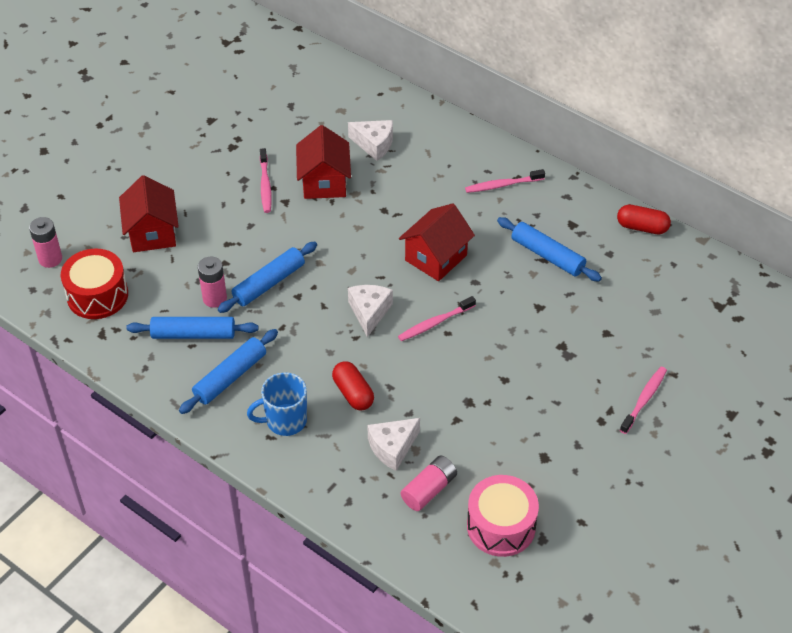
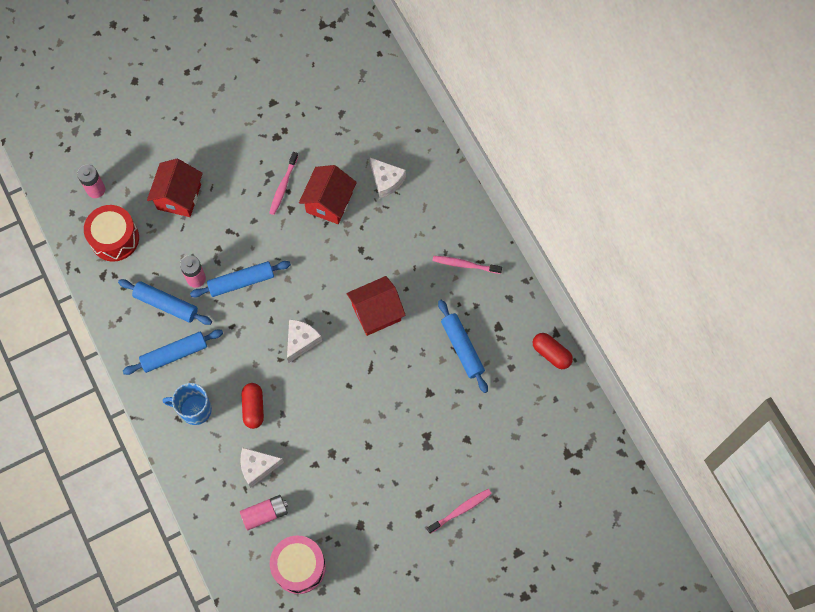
camera: 25 degrees right, 20 degrees up
pink toothbrush [398,296,476,341] -> none

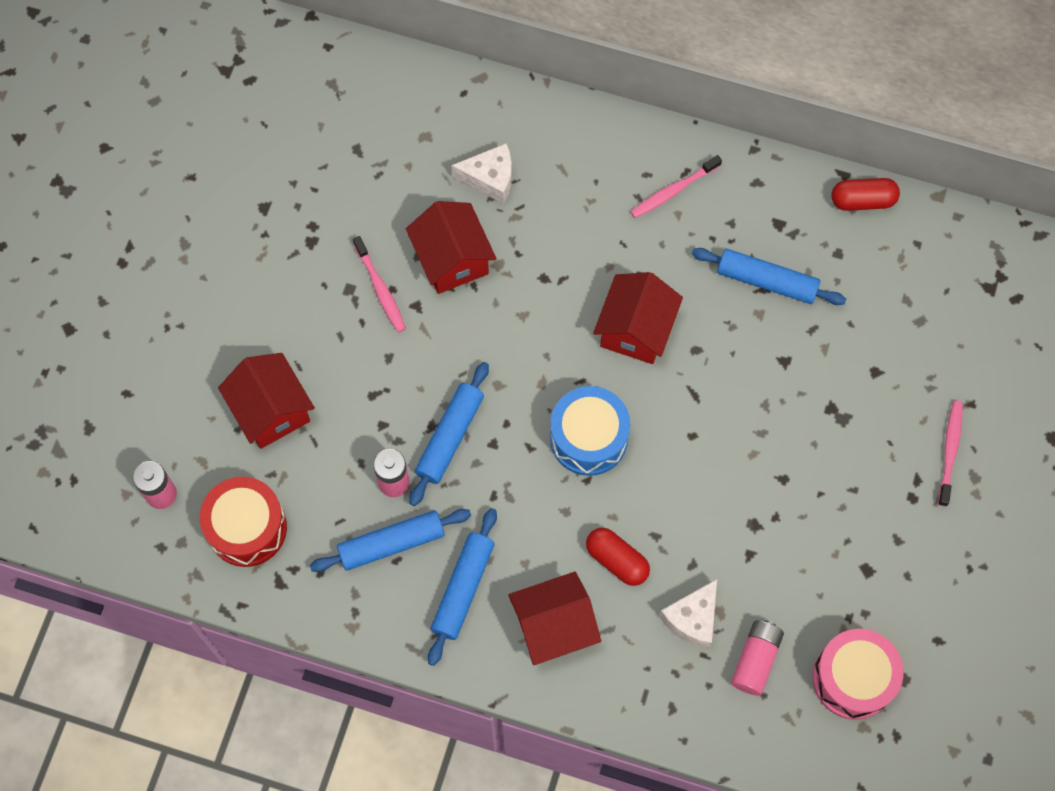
camera: 45 degrees left, 0 degrees up
blue mug [163,383,212,425] -> red house [508,572,601,665]
white cheese [287,319,322,363] -> blue drum [550,386,630,476]

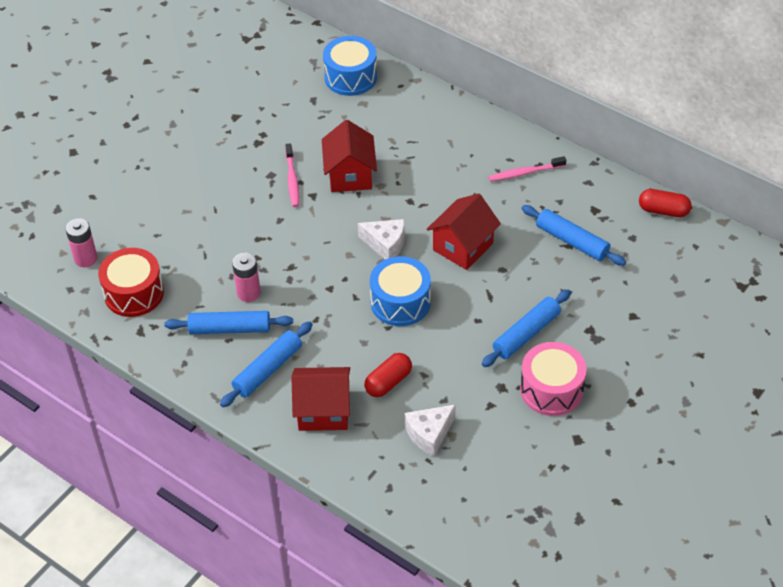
camera: 20 degrees right, 20 degrees down
red house [218,353,315,449] -> none
blue rolling pin [409,362,489,506] -> blue rolling pin moved to [482,290,571,367]
white cheese [451,143,512,204] -> white cheese moved to [358,219,405,259]
red capsule [586,528,650,586] -> red capsule turned 75 degrees clockwise [365,353,412,397]
pink battery [731,621,784,696] -> none
pink drum [813,629,904,720] -> pink drum moved to [520,342,587,416]
pink toothbrush [938,400,963,507] -> none
none -> blue drum [323,36,377,96]

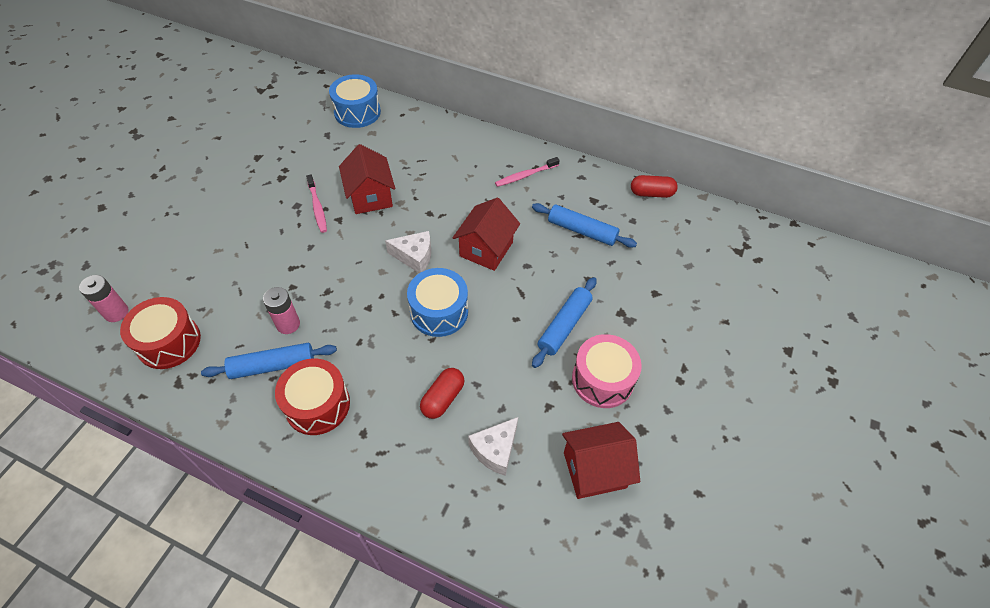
camera: 15 degrees left, 5 degrees up
blue rolling pin [220,321,313,407] -> red drum [275,359,350,435]
red house [291,367,350,431] -> red house moved to [562,422,640,499]

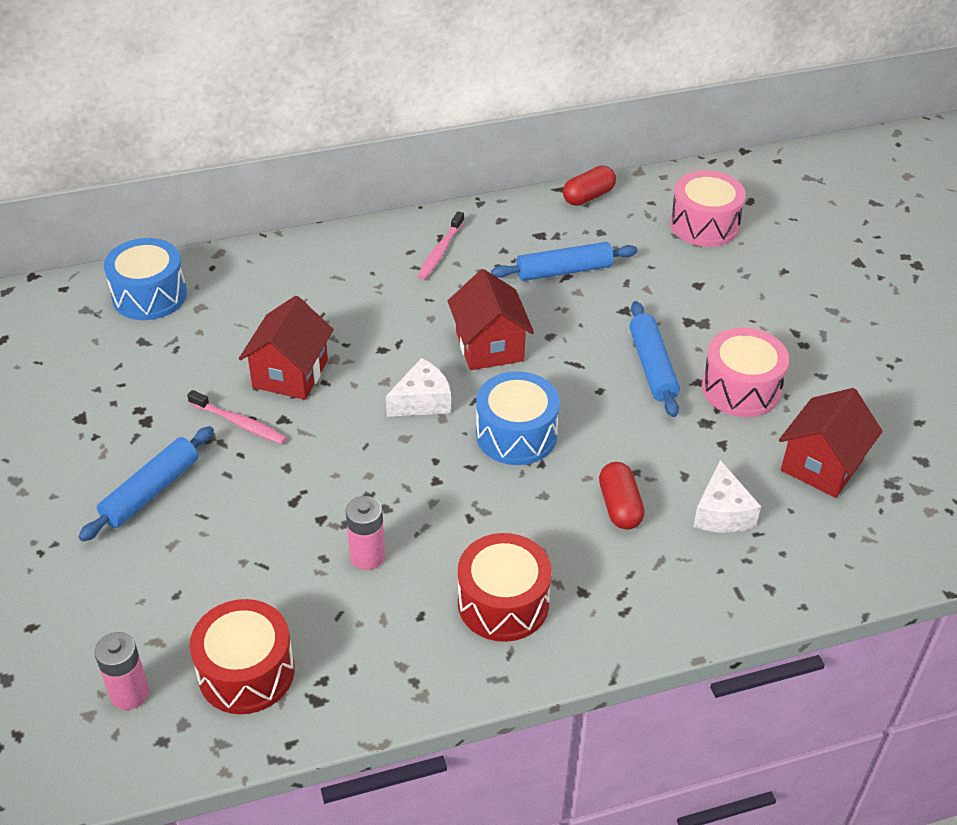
camera: 40 degrees left, 10 degrees down
blue rolling pin [201,343,337,379] -> blue rolling pin moved to [78,426,214,542]
red house [339,144,395,214] -> red house turned 75 degrees clockwise [239,296,334,400]
none -> pink drum [670,171,746,247]

